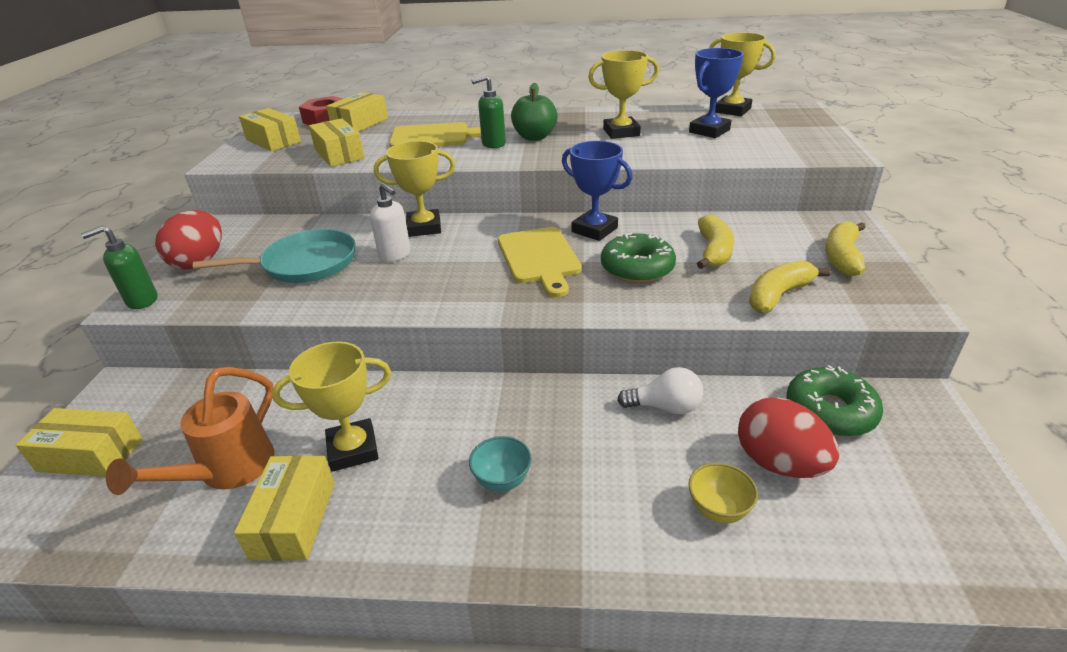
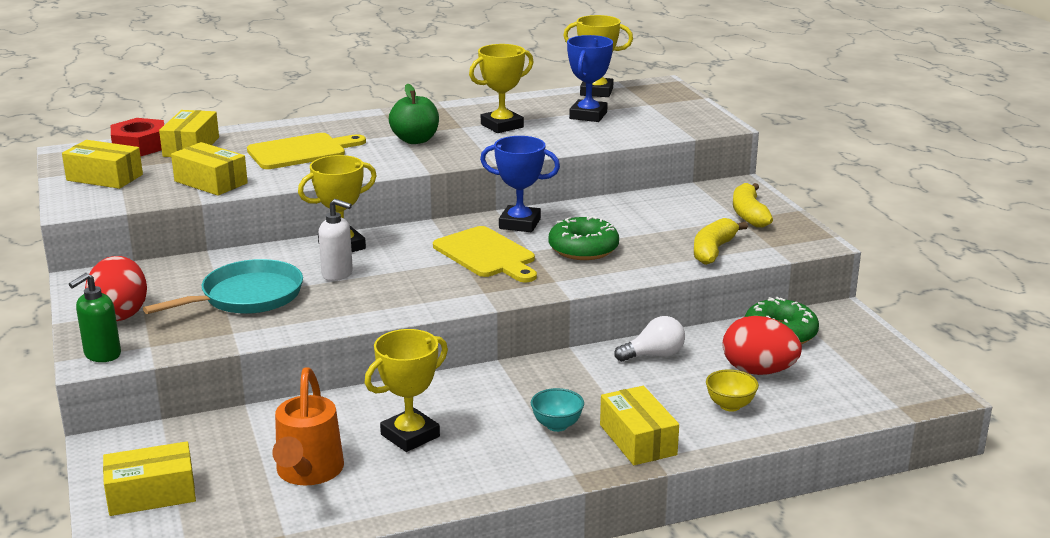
camera: 25 degrees left, 10 degrees down
yellow box [234,455,335,561] -> yellow box moved to [600,386,679,465]
green soap dispenser [472,75,506,148] -> none
yellow banana [697,214,734,269] -> none

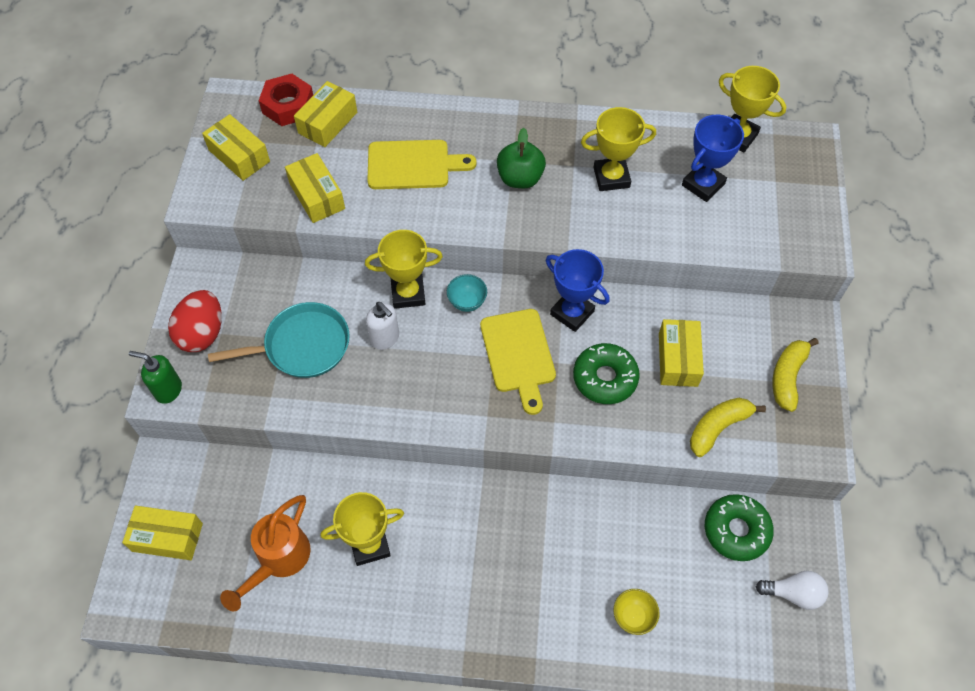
camera: 25 degrees right, 35 degrees up
green soap dispenser [69,273,121,362] -> green soap dispenser turned 45 degrees clockwise [129,351,182,404]
turquoise bowl [531,388,584,432] -> turquoise bowl moved to [447,274,487,312]
yellow box [600,386,679,465] -> yellow box moved to [659,319,704,387]
white light bulb [614,316,685,362] -> white light bulb moved to [756,571,829,610]
red egg [723,316,802,375] -> none

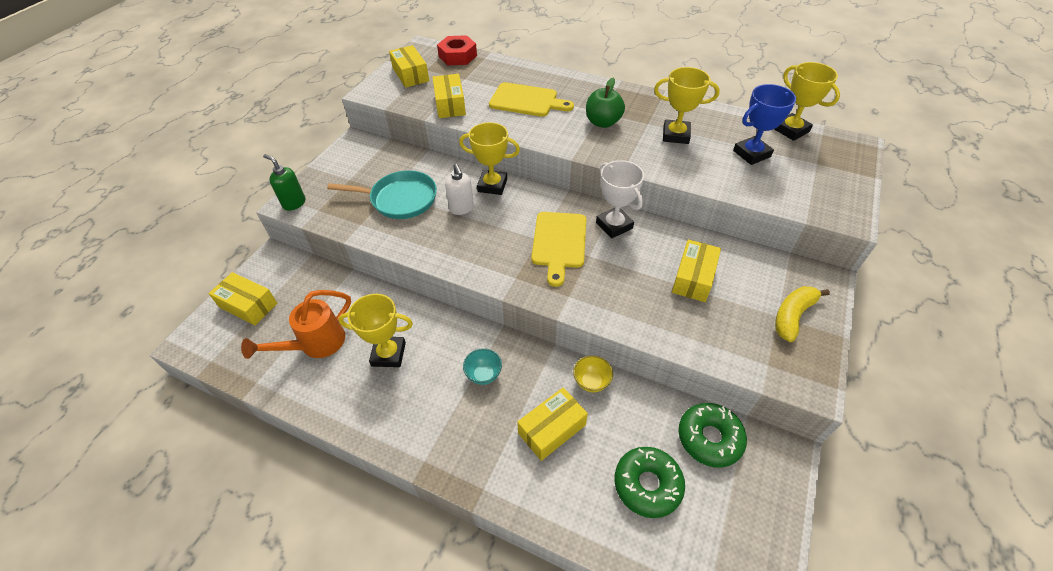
camera: 20 degrees right, 10 degrees down
red egg [168,290,222,352] -> none
yellow box [294,81,357,147] -> yellow box moved to [517,387,588,461]
turquoise bowl [447,274,487,312] -> turquoise bowl moved to [463,348,502,385]
blue trophy [546,249,610,332] -> white trophy [596,160,644,238]
green donut [573,343,640,404] -> green donut moved to [614,447,685,518]
yellow bowl [613,589,660,635] -> yellow bowl moved to [573,355,613,392]
yellow banana [690,398,766,457] -> none
white light bulb [756,571,829,610] -> none

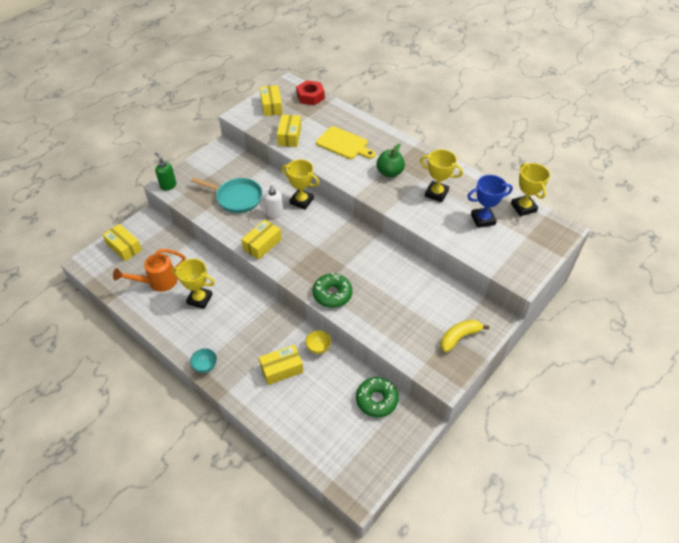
camera: 15 degrees right, 0 degrees up
turquoise bowl [463,348,502,385] -> turquoise bowl moved to [190,348,217,373]
yellow cutting board [531,212,586,287] -> none
white trophy [596,160,644,238] -> none
green donut [614,447,685,518] -> green donut moved to [313,273,352,308]
yellow box [672,239,721,302] -> yellow box moved to [241,219,282,260]

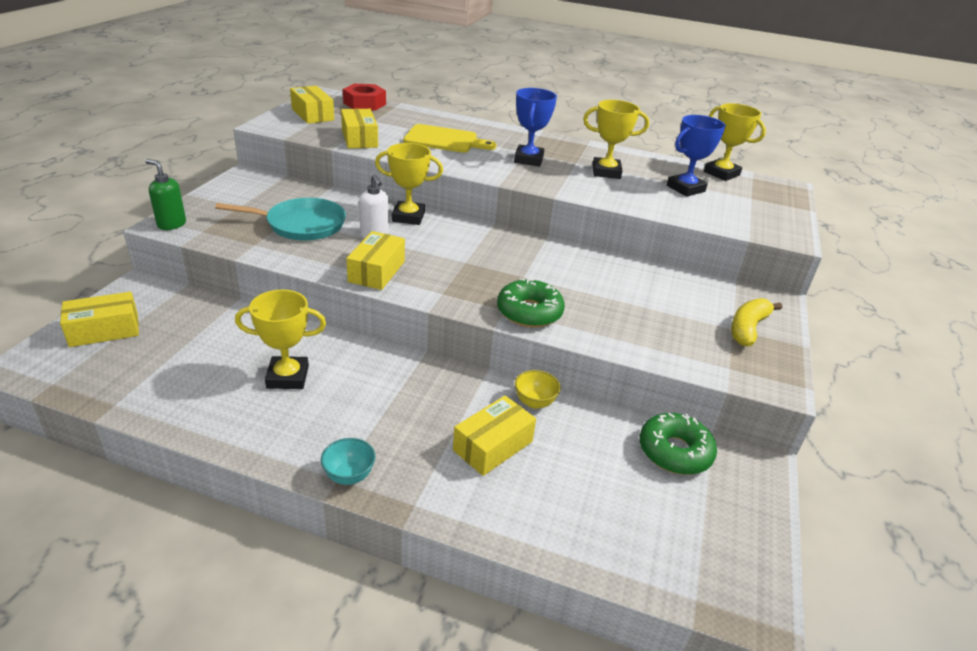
camera: 25 degrees left, 15 degrees down
yellow box [103,224,142,261] -> yellow box turned 45 degrees counterclockwise [60,292,139,347]
orange watering can [113,249,186,292] -> none
green apple [376,144,405,178] -> blue trophy [514,88,557,167]

